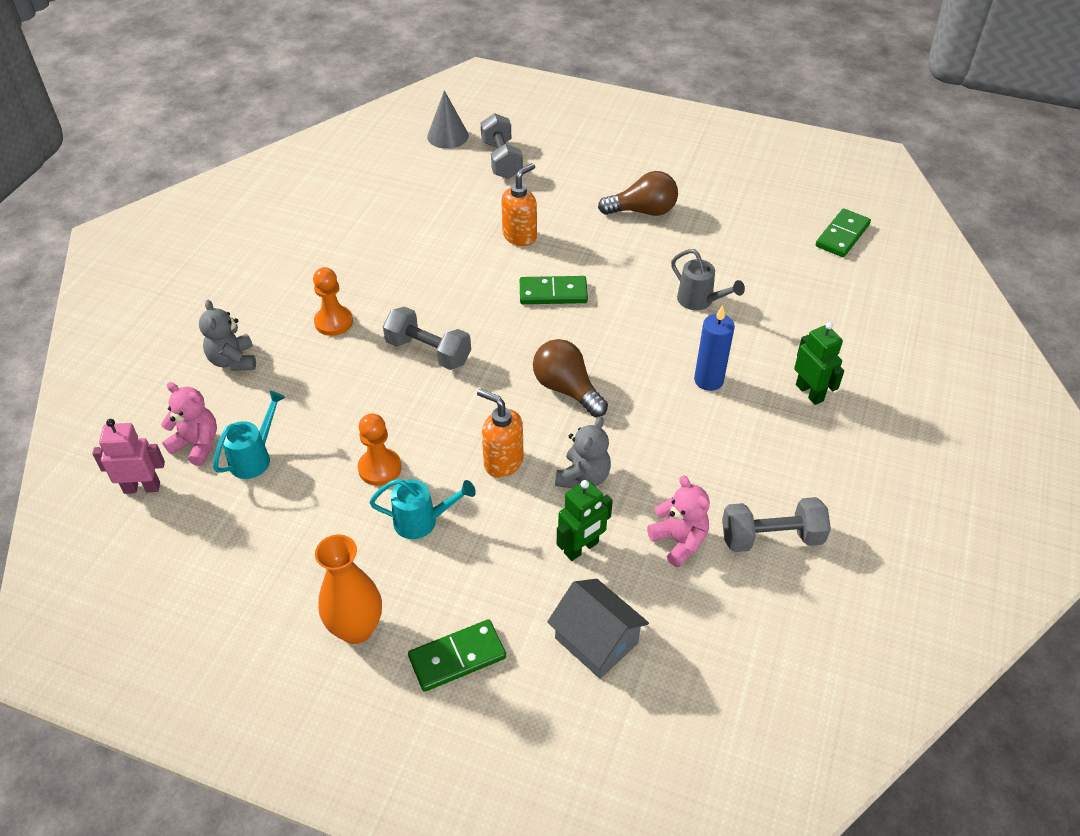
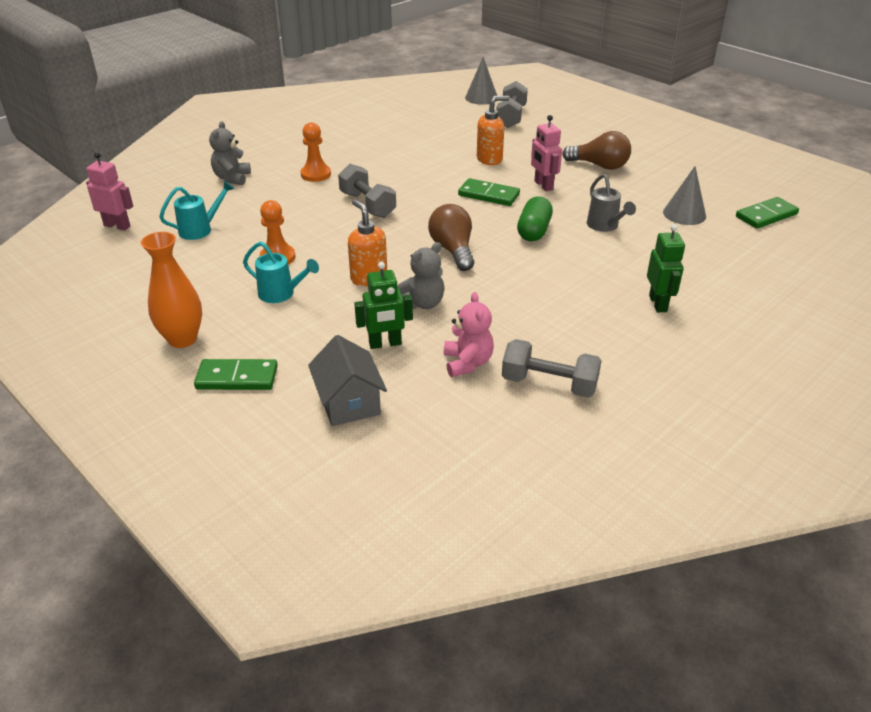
camera: 25 degrees right, 10 degrees down
pink teddy bear [161,382,217,466] -> none
blue candle [694,305,735,391] -> none
none -> green capsule [517,197,553,241]
none -> pink robot [531,115,562,191]
none -> grey cone [663,166,706,225]

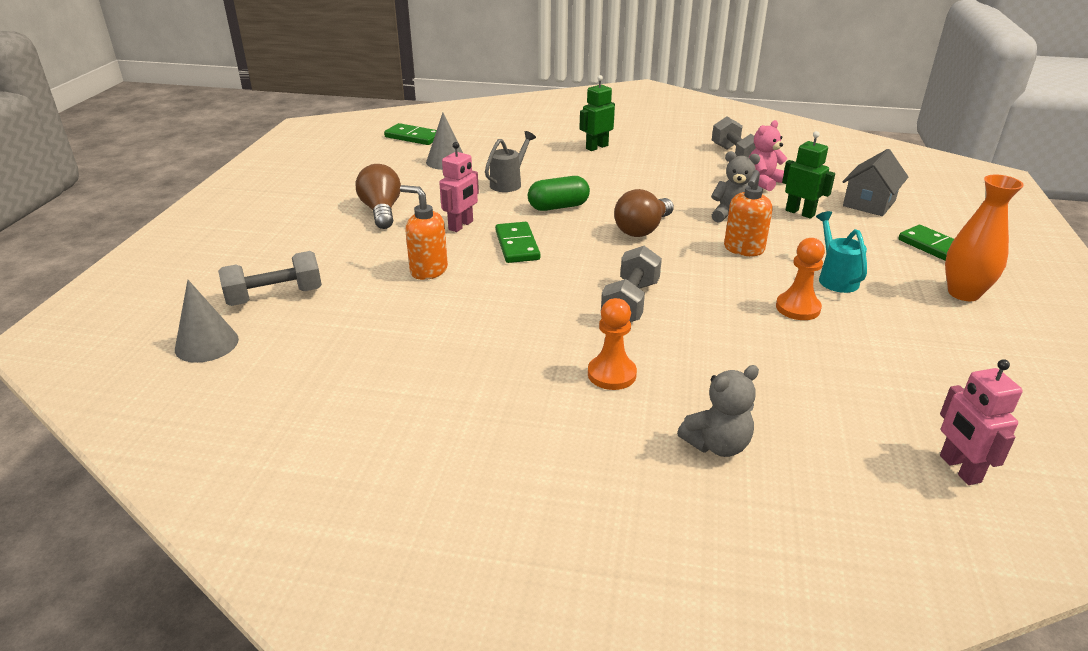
camera: 125 degrees left, 5 degrees down
turquoise watering can [159,180,234,240] -> none

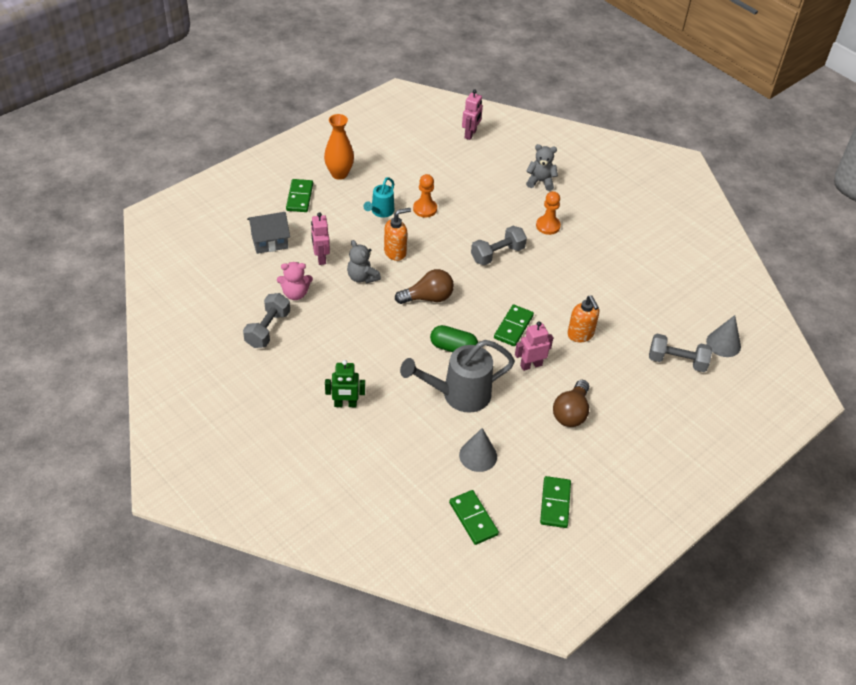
camera: 145 degrees left, 15 degrees up
grey watering can [485,131,536,192] -> grey watering can [400,340,515,413], size x1.80
green robot [782,131,835,219] -> pink robot [311,213,330,265]
none -> green domino [540,476,571,528]

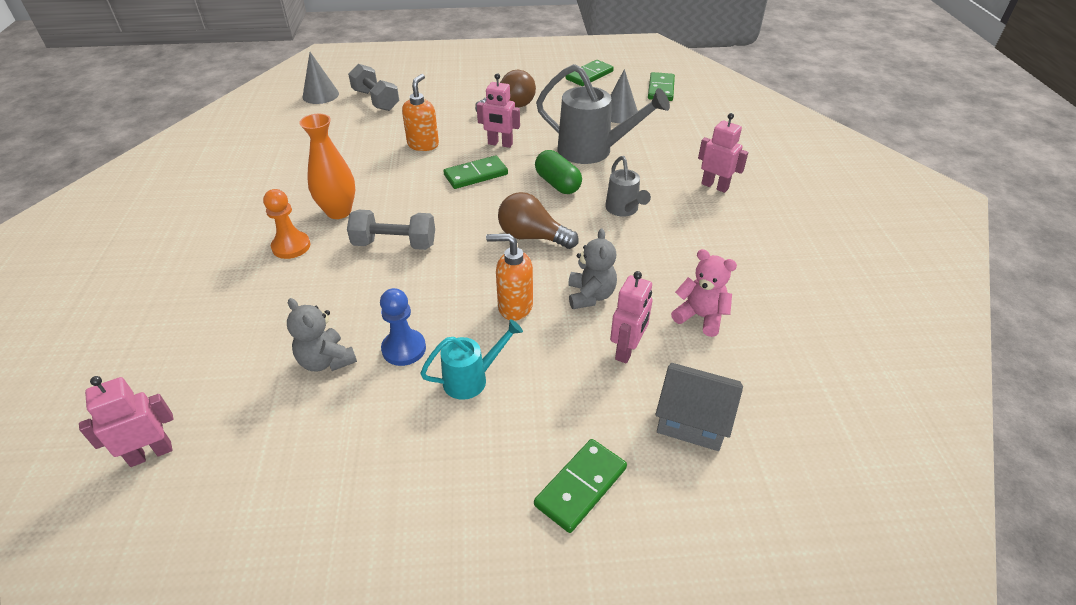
camera: 140 degrees left, 5 degrees down
grey dumbbell [243,293,290,348] -> none
orange vase [324,114,354,180] -> orange vase moved to [300,114,355,219]
green robot [325,360,365,407] -> pink robot [698,113,748,193]
orange pawn [413,174,437,217] -> blue pawn [380,288,426,366]
grey teddy bear [526,144,558,191] -> grey teddy bear moved to [287,298,357,371]
none -> grey watering can [605,156,651,217]

